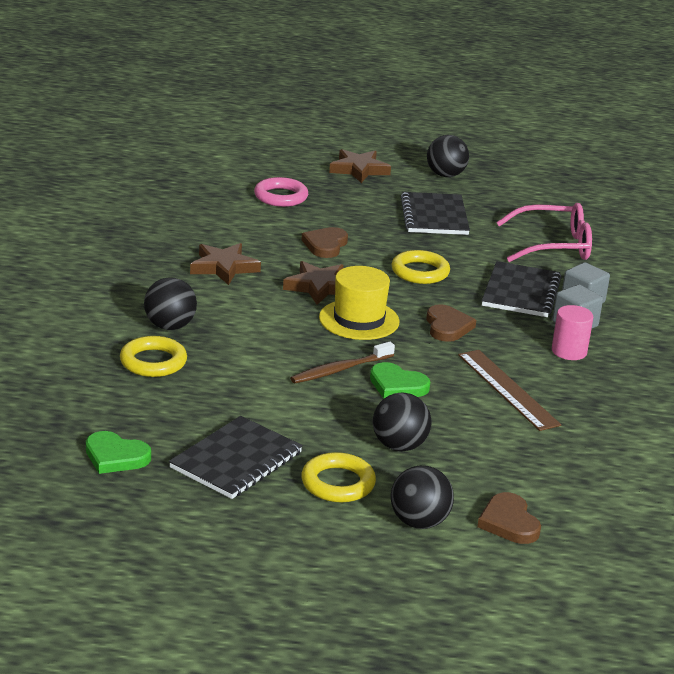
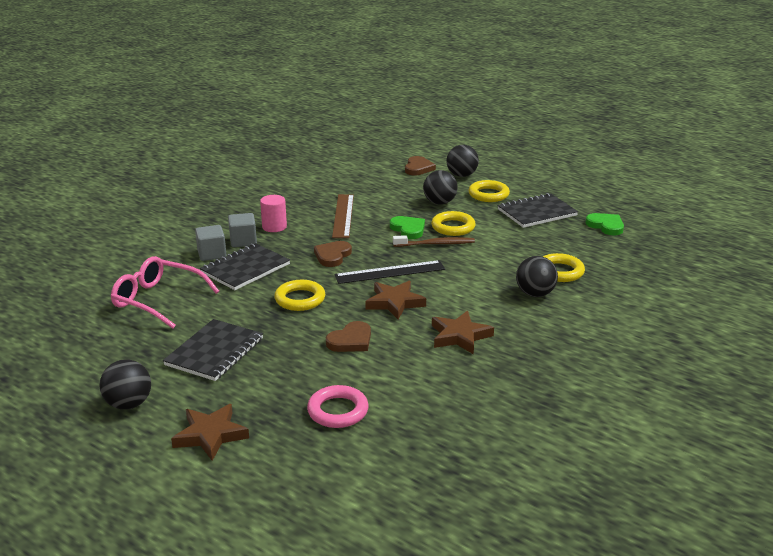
camera: 150 degrees left, 0 degrees up
yellow hat [319,266,399,340] -> black ruler [334,260,445,284]
none -> yellow ring [431,211,476,236]

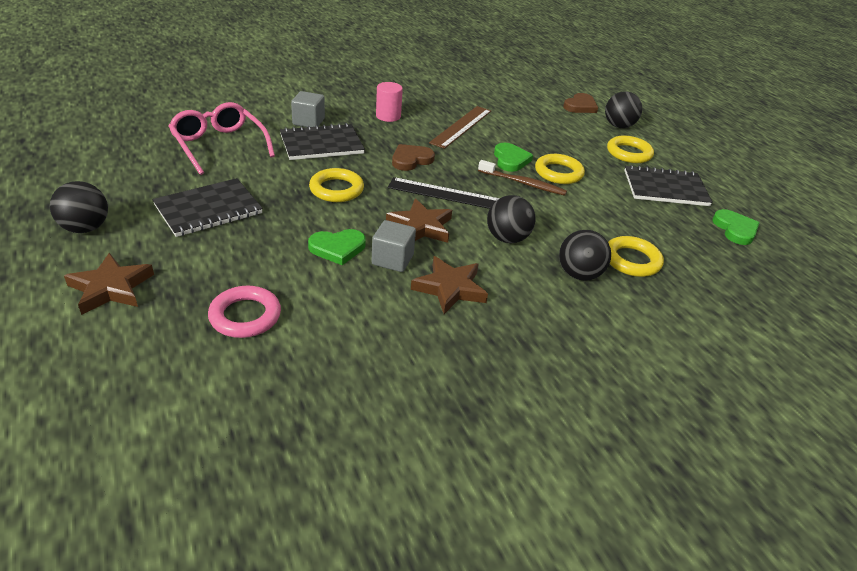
camera: 25 degrees right, 10 degrees up
grey cube [228,213,257,247] -> grey cube moved to [371,220,416,272]
brown heart [326,321,371,352] -> green heart [308,229,366,265]
black ball [423,170,458,205] -> black ball moved to [487,195,536,243]

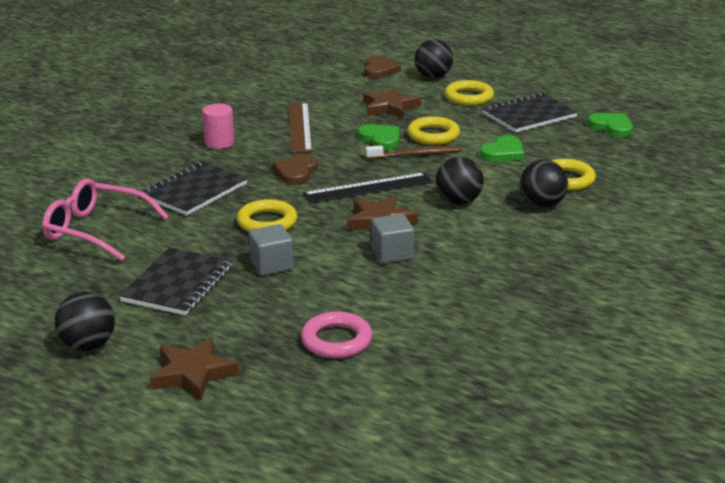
camera: 30 degrees left, 10 degrees down
grey cube [291,91,325,127] -> grey cube moved to [249,224,294,276]
green heart [308,229,366,265] -> green heart moved to [480,135,524,162]
brown star [411,256,488,314] -> brown star moved to [363,87,421,119]

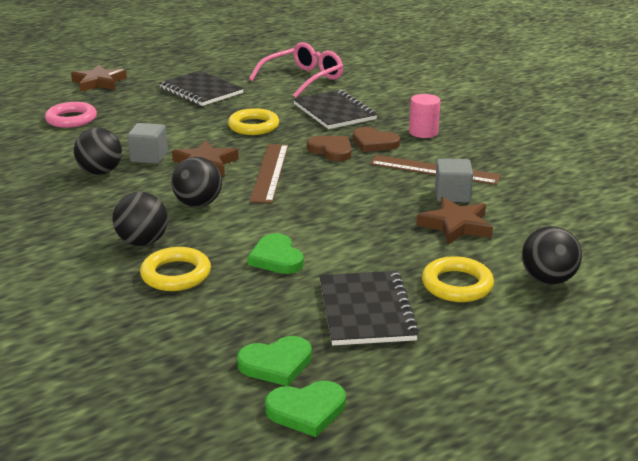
camera: 115 degrees right, 0 degrees up
black ball [55,292,115,351] -> black ball moved to [74,128,122,175]
grey cube [249,224,294,276] -> grey cube moved to [435,158,473,202]
black ruler [303,172,433,203] -> brown ruler [249,144,288,203]
green heart [358,124,399,150] -> green heart moved to [265,381,346,437]
brown heart [364,56,401,79] -> brown heart moved to [353,127,400,152]
brown toothbrush [366,145,462,159] -> none
yellow ring [407,116,460,145] -> none

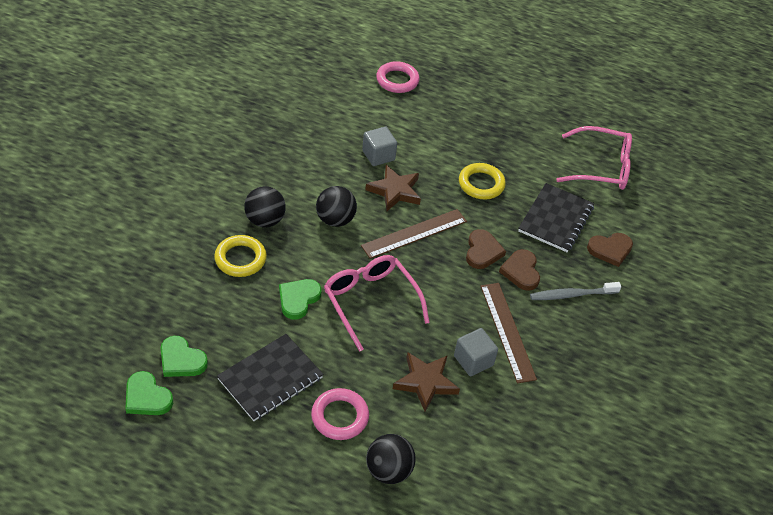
camera: 50 degrees right, 20 degrees up
brown star [71,64,127,92] -> none
black ball [74,128,122,175] -> none
black notebook [159,71,244,106] -> none
pink cylinder [409,94,441,138] -> grey toothbrush [530,282,621,300]
yellow ring [422,256,494,302] -> pink ring [311,388,369,440]
none -> pink glasses [324,255,430,352]
none -> brown heart [587,233,633,267]

